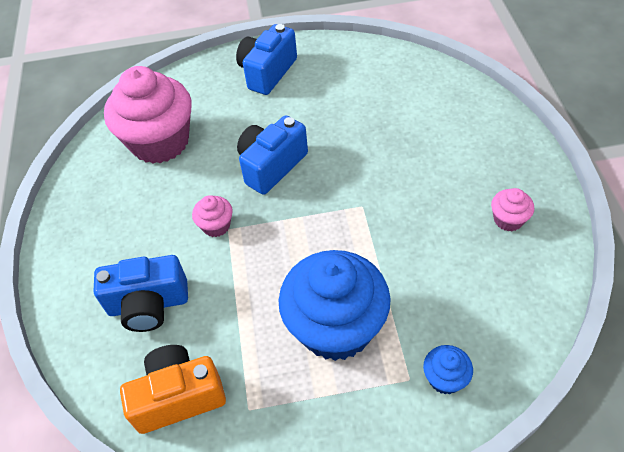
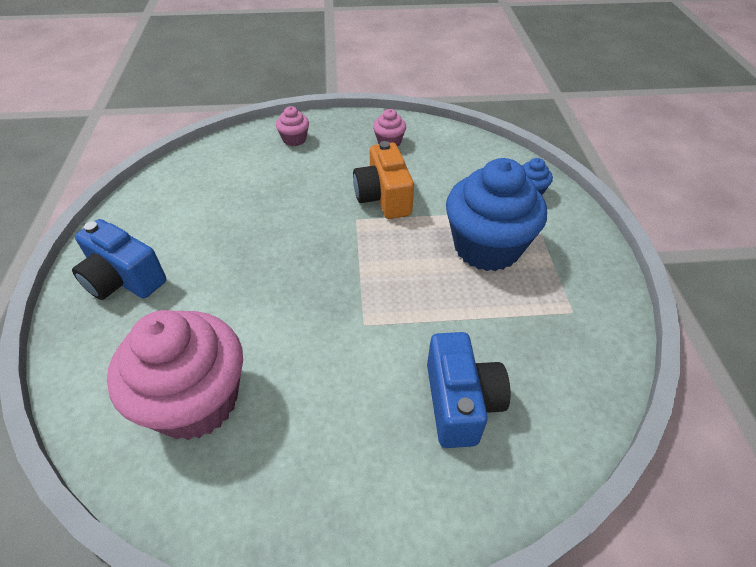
camera: 90 degrees left, 5 degrees down
orange camera [120,345,226,434] -> orange camera moved to [353,141,414,219]
pink cupcake [192,195,233,237] -> pink cupcake moved to [276,106,309,146]
blue camera [237,115,308,195] -> none

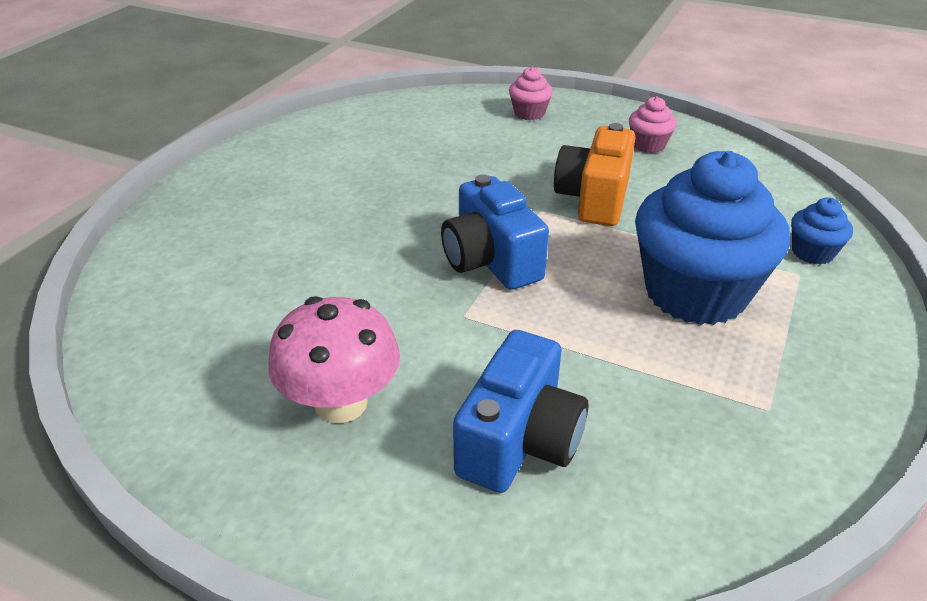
camera: 30 degrees right, 10 degrees down
blue camera [72,219,166,300] -> blue camera moved to [441,175,549,290]
pink cupcake [107,310,243,440] -> none
none -> pink mushroom [268,296,400,423]

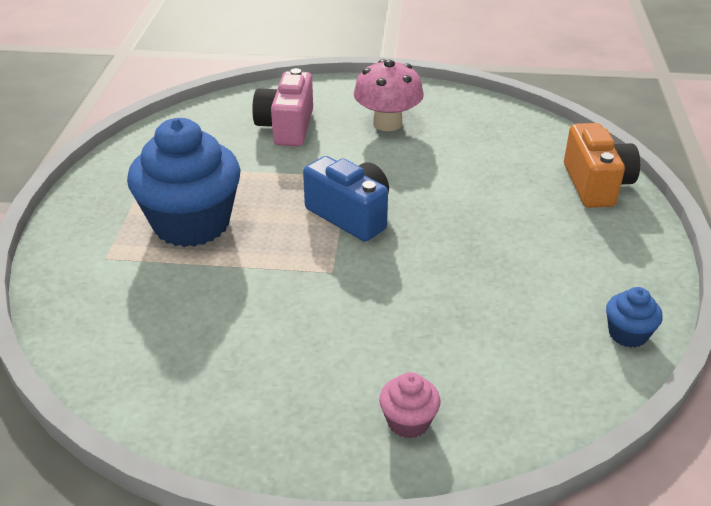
camera: 160 degrees right, 0 degrees up
blue camera [453,330,589,493] -> pink camera [252,68,313,146]
orange camera [554,123,635,226] -> orange camera moved to [564,123,640,208]
pink cupcake [629,96,677,153] -> none
blue cupcake [791,197,853,265] -> blue cupcake moved to [606,287,663,348]

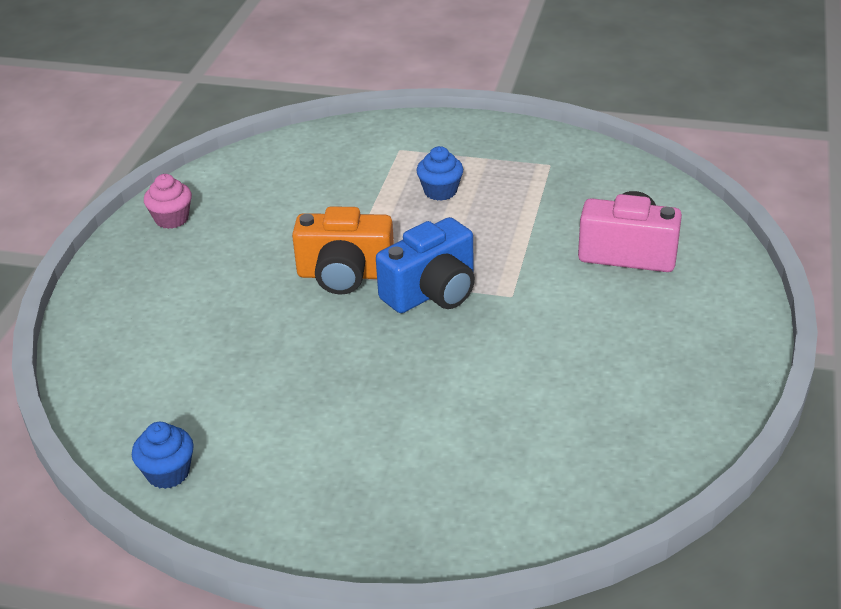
camera: 100 degrees right, 0 degrees up
blue cupcake [127,118,241,247] -> blue cupcake [417,146,463,201], size x0.43
pink mushroom [354,59,424,131] -> none
pink cupcake [379,372,440,439] -> pink cupcake moved to [144,174,192,229]
orange camera [564,123,640,208] -> orange camera moved to [292,206,394,295]

